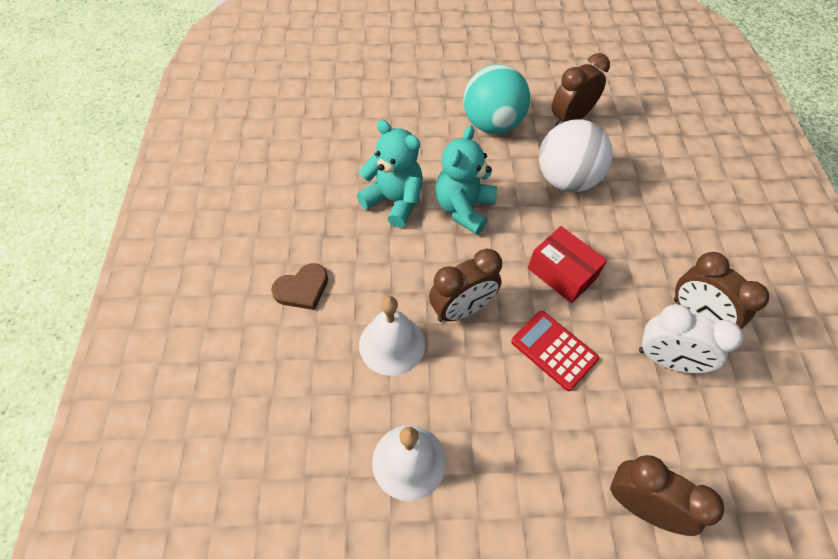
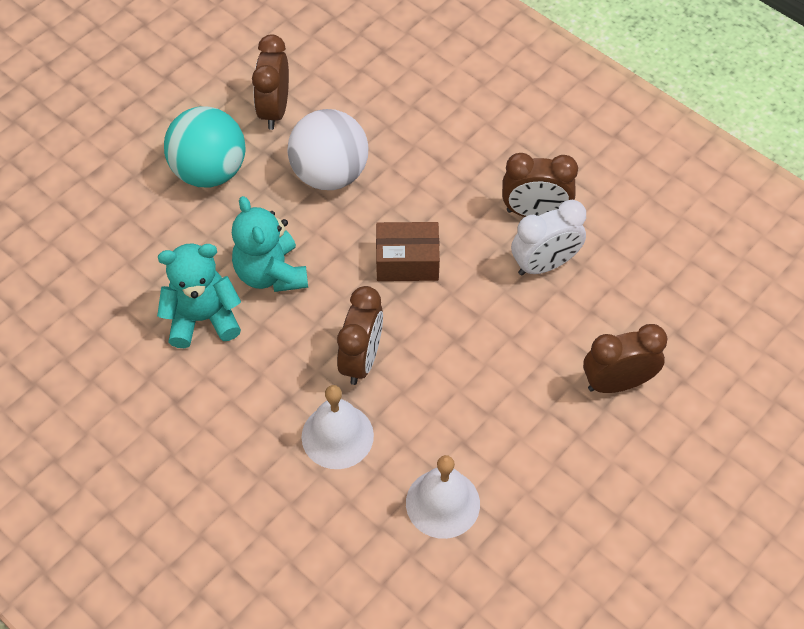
camera: 45 degrees left, 0 degrees up
brown heart [271,263,328,310] -> none
red calculator [511,311,599,391] -> none
red box [528,226,607,303] -> brown box [376,222,440,281]

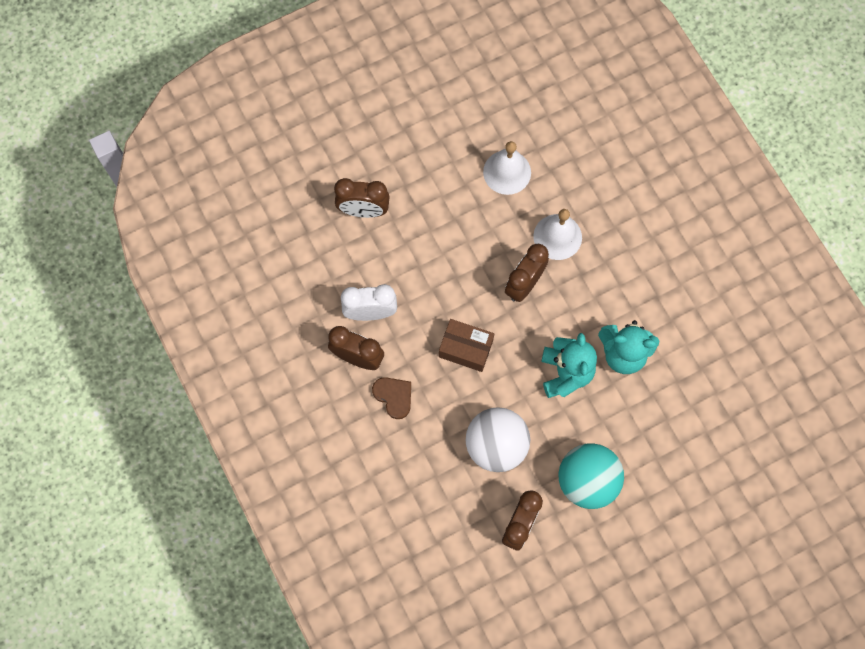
camera: 160 degrees left, 15 degrees up
none -> brown heart [372,377,411,419]

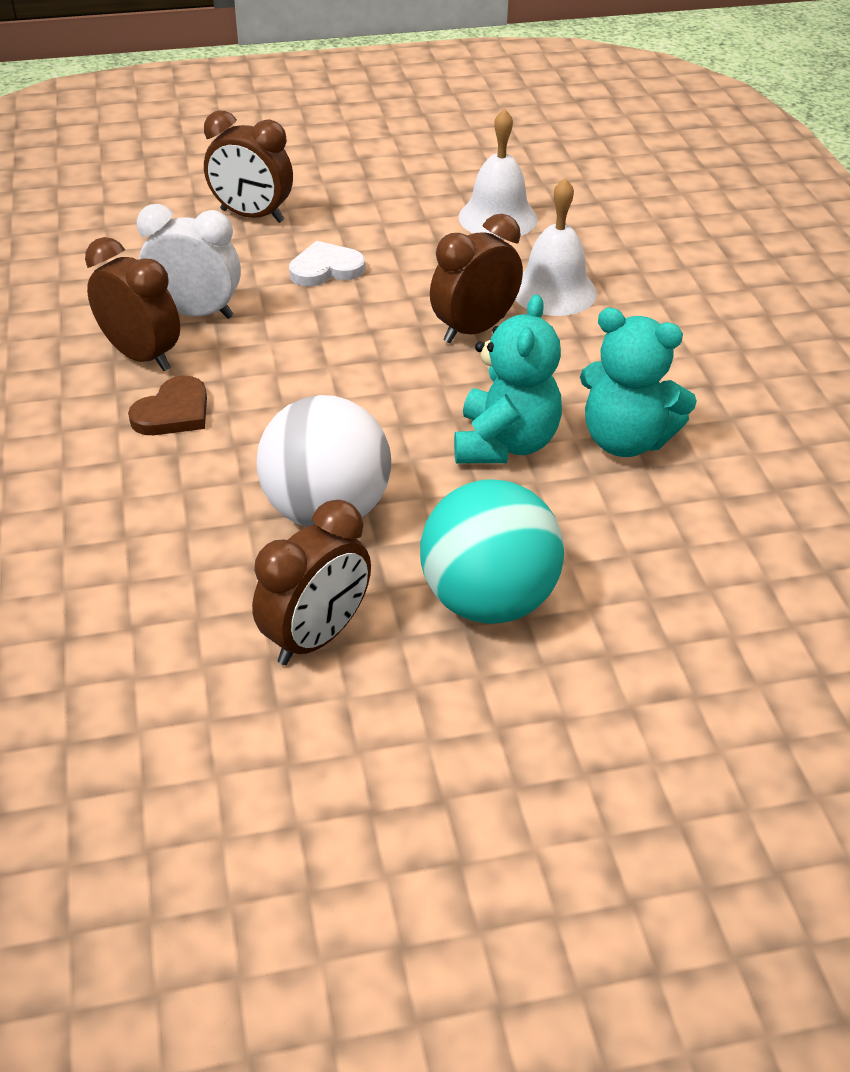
camera: 15 degrees right, 30 degrees down
brown heart [372,377,411,419] -> brown heart turned 60 degrees clockwise [128,376,207,435]
brown box [439,319,494,372] -> none
none -> white heart [289,241,366,286]

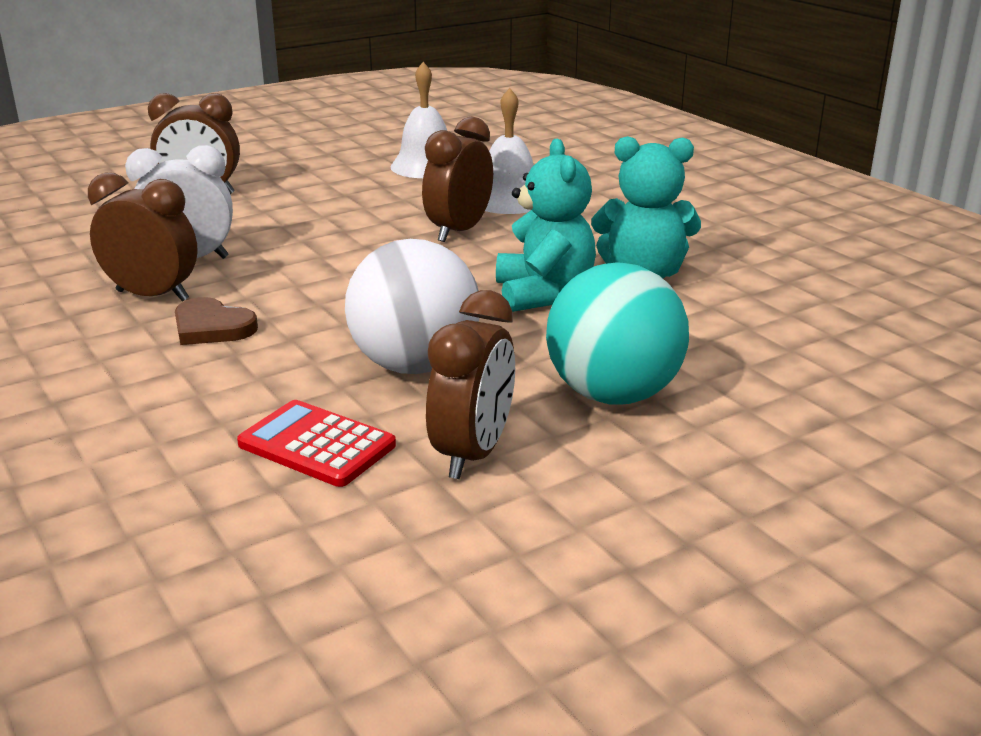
camera: 20 degrees left, 15 degrees down
brown heart [128,376,207,435] -> brown heart turned 105 degrees clockwise [175,297,258,345]
white heart [289,241,366,286] -> none
none -> red calculator [237,400,396,487]

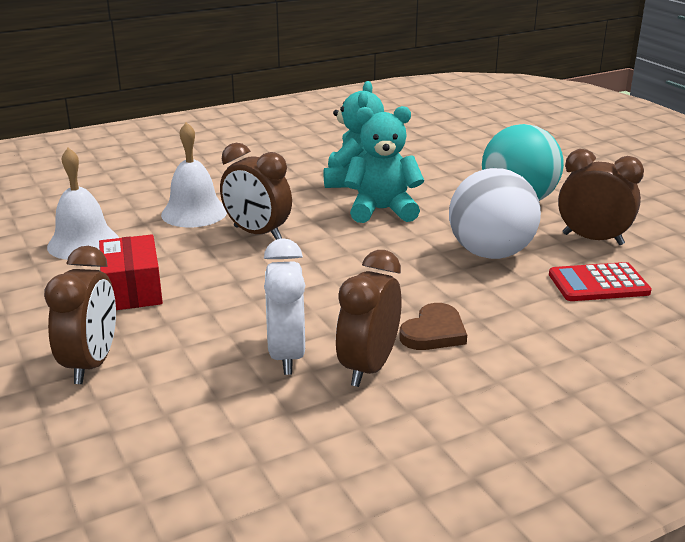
camera: 85 degrees left, 0 degrees up
red calculator [237,400,396,487] -> red calculator turned 45 degrees clockwise [549,262,652,301]
none -> red box [99,234,163,310]

